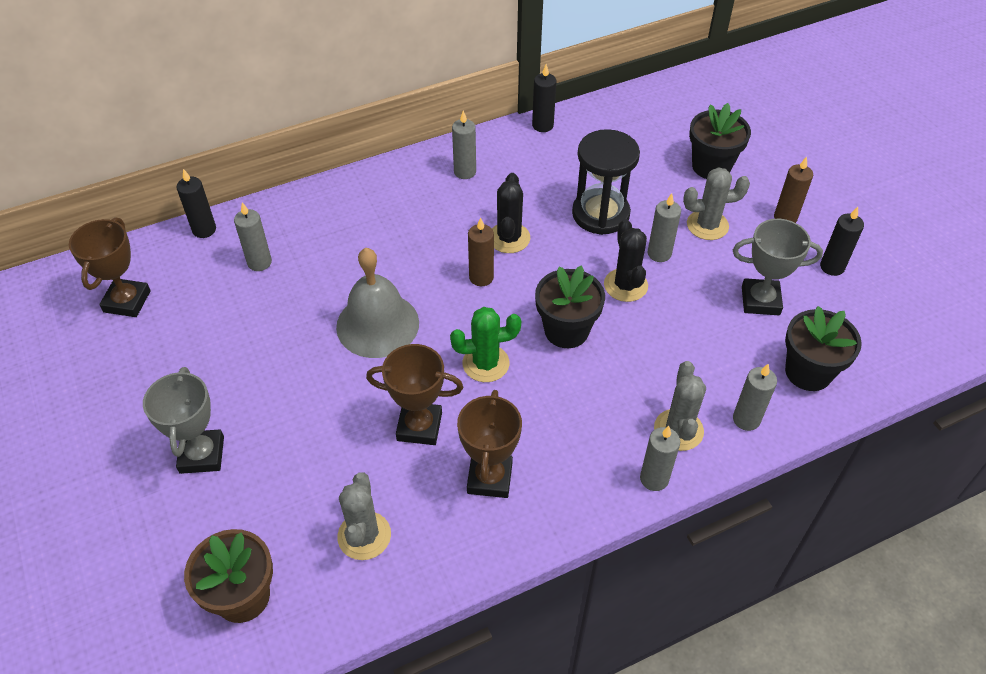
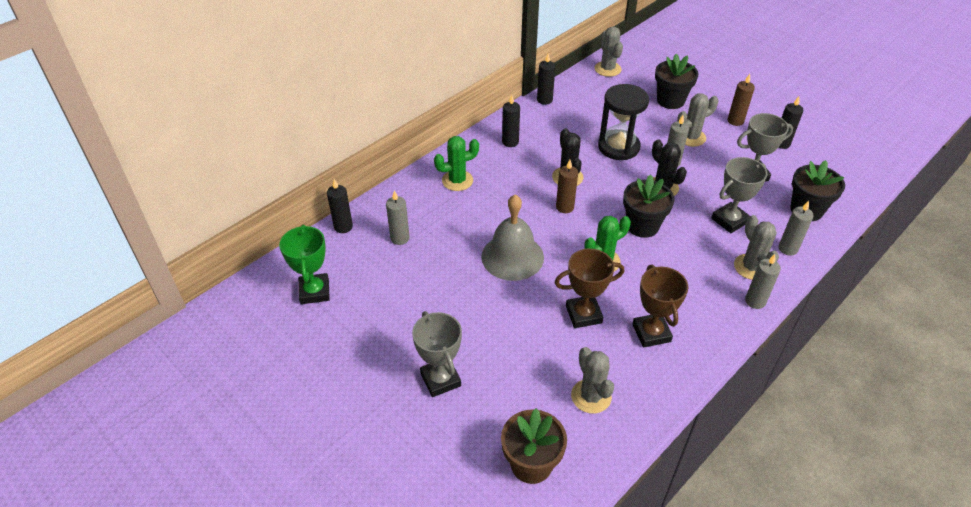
camera: 20 degrees left, 5 degrees down
brown trophy [69,217,151,317] -> green trophy [279,224,330,304]
grey candle [452,111,476,179] -> black candle [502,95,520,147]
none -> green cactus [434,136,479,191]
none -> grey cactus [595,27,623,77]
none -> grey trophy [711,157,768,233]

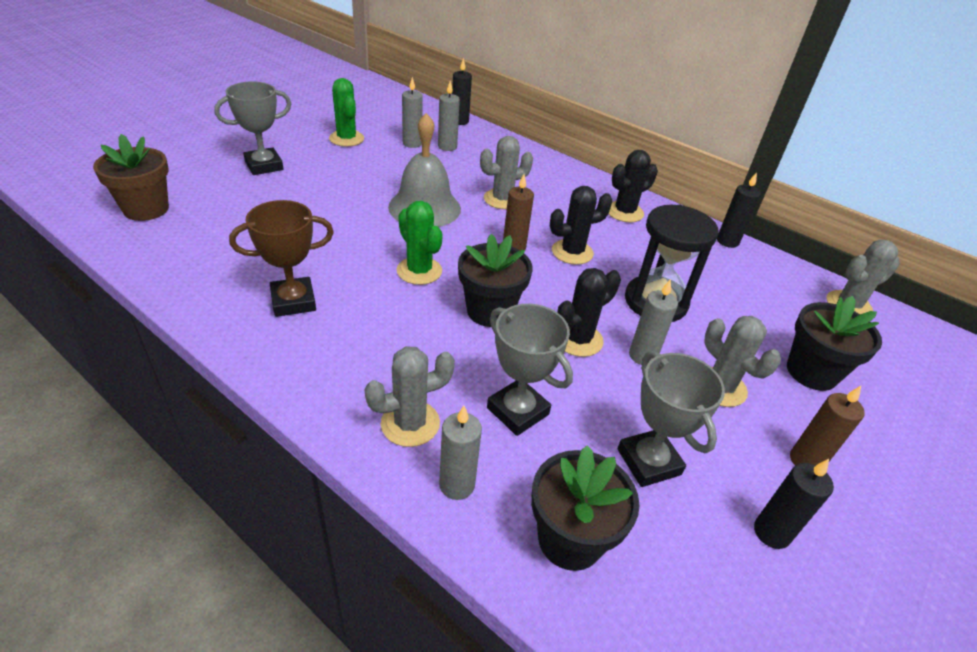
camera: 80 degrees right, 5 degrees down
green trophy [279,224,330,304] -> none
green cactus [434,136,479,191] -> green cactus moved to [329,78,364,147]
black candle [502,95,520,147] -> black cactus [609,150,658,222]
brown trophy [554,248,624,328] -> none
grey cactus [571,347,614,414] -> grey cactus moved to [480,136,533,209]
grey candle [745,254,781,309] -> grey candle moved to [402,77,423,148]

